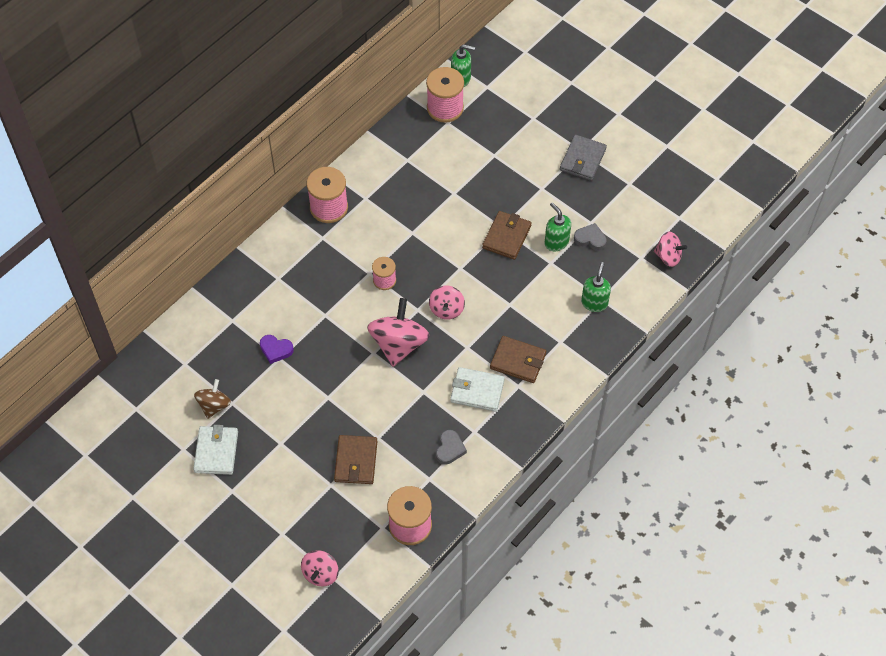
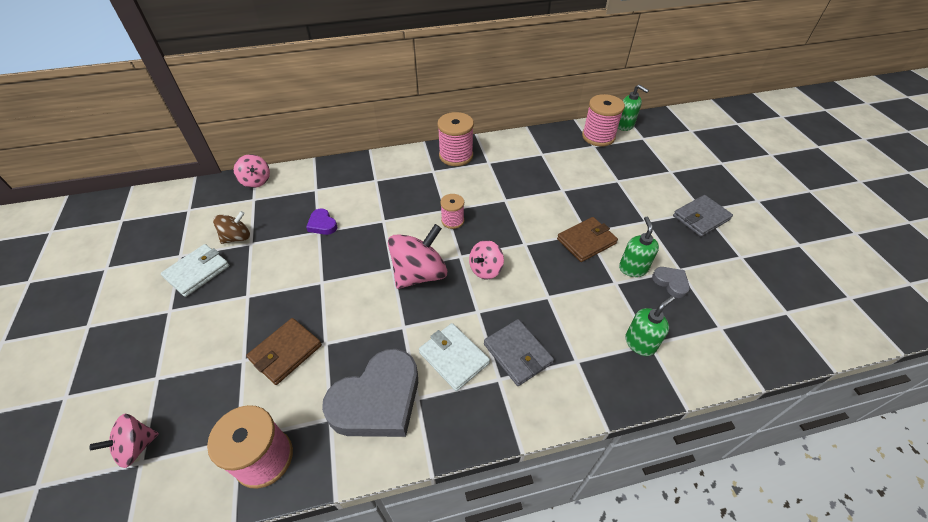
camera: 35 degrees right, 10 degrees down
grey heart [436,430,467,465] -> grey heart [322,349,418,437], size x2.23
brown wallet [490,336,546,383] -> grey wallet [484,319,554,386]
pink spinning top [654,232,687,267] -> pink spinning top moved to [234,154,270,188]

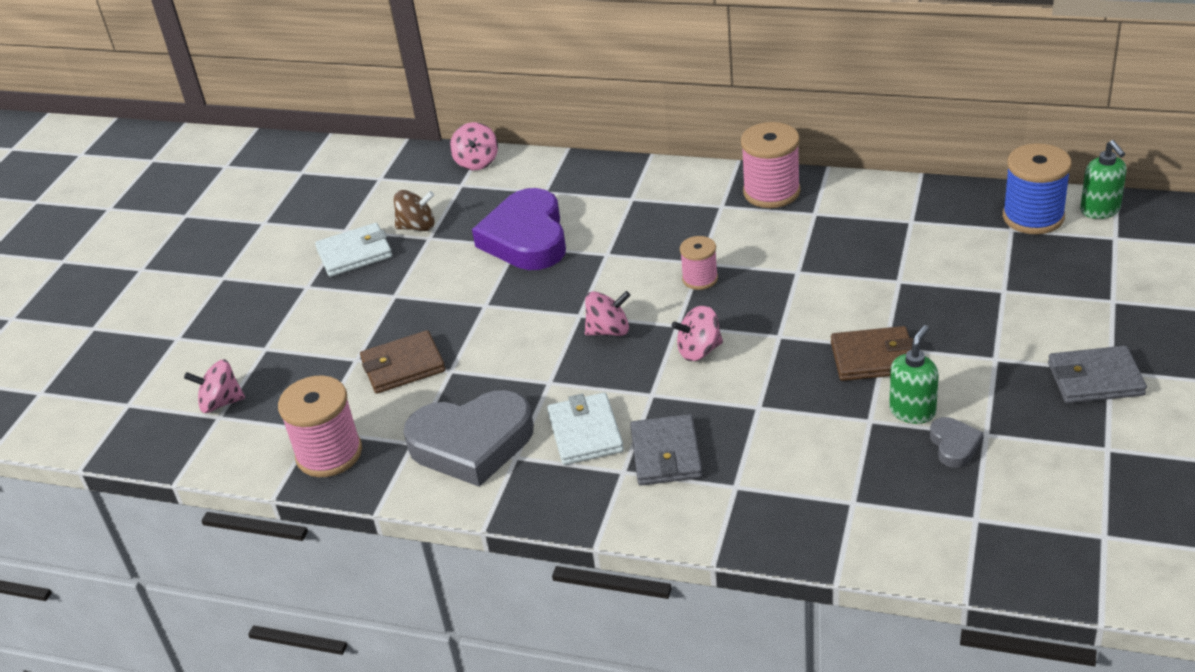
camera: 35 degrees right, 10 degrees down
purple heart [306,209,337,235] -> purple heart [472,188,566,270], size x2.23
pink spinning top [388,224,447,289] -> pink spinning top [585,291,630,336], size x0.58
pink spool [582,94,625,146] -> blue spool [1003,143,1072,234]
green soap dispenser [625,296,675,356] -> none

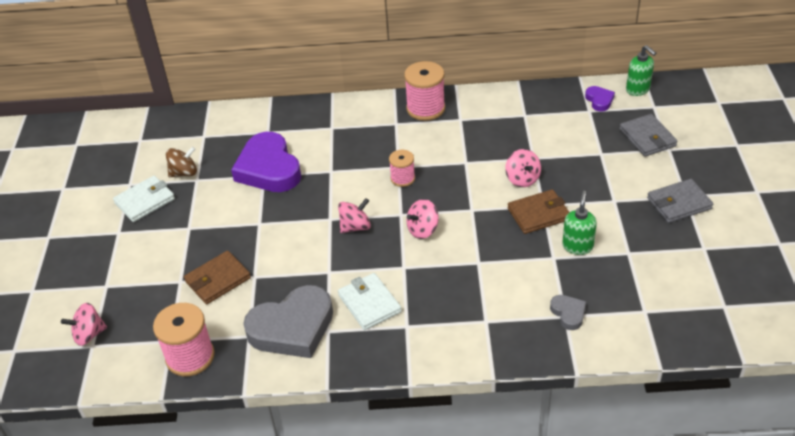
camera: 20 degrees left, 5 degrees up
pink spinning top [450,122,498,170] -> pink spinning top moved to [505,149,541,187]
grey wallet [630,414,703,486] -> grey wallet moved to [619,114,678,157]
grey heart [930,417,984,468] -> grey heart moved to [550,295,586,330]
blue spool [1003,143,1072,234] -> purple heart [585,86,615,112]

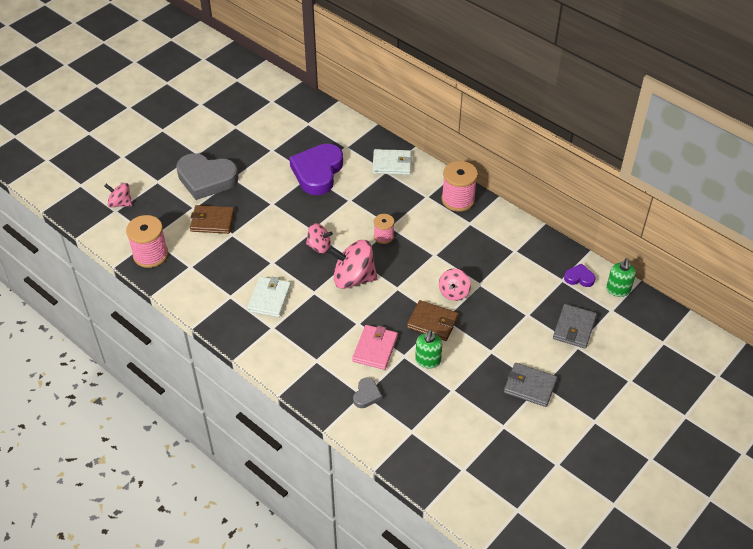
camera: 40 degrees right, 5 degrees up
white wallet [113,175,175,222] -> white wallet moved to [372,149,412,175]
brown spinning top [166,147,197,177] -> none
grey heart [243,285,333,358] -> grey heart moved to [176,153,239,200]
pink spinning top [406,199,439,239] -> pink spinning top [327,240,377,289], size x1.72
green soap dispenser [562,191,597,255] -> green soap dispenser turned 135 degrees clockwise [415,329,442,368]
purple heart [585,86,615,112] -> purple heart turned 105 degrees counterclockwise [564,264,596,287]
none -> pink wallet [352,325,398,370]

